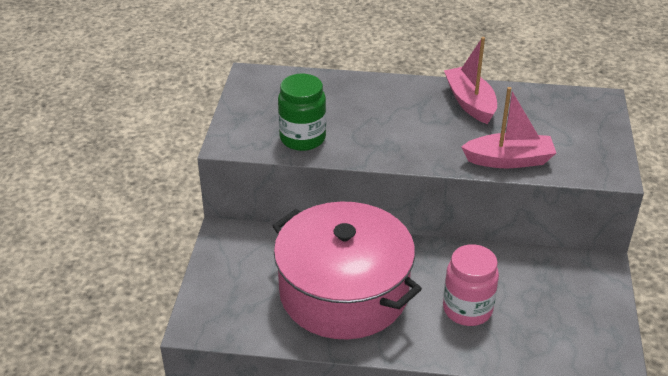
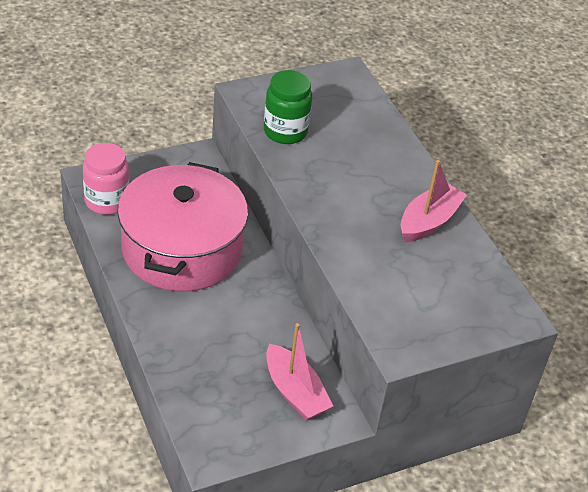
camera: 55 degrees right, 5 degrees up
pink jar [443,244,499,326] -> pink jar moved to [83,143,129,215]
pink boat [461,87,556,168] -> pink boat moved to [266,323,333,421]

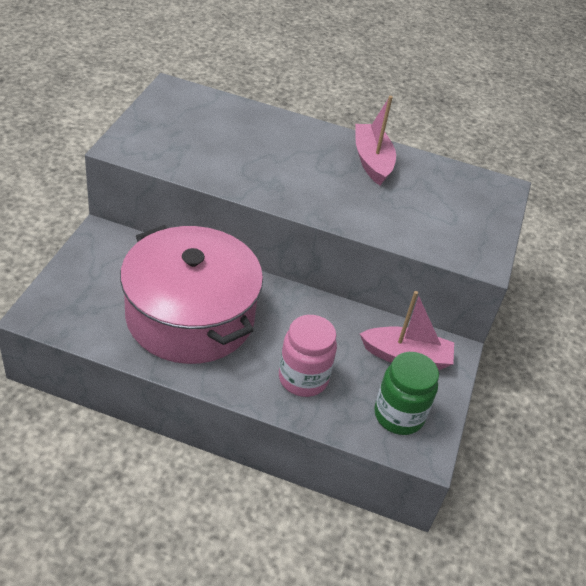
camera: 50 degrees left, 0 degrees up
pink jar [83,143,129,215] -> pink jar moved to [279,315,337,397]
green jar [264,70,312,144] -> green jar moved to [374,352,439,435]

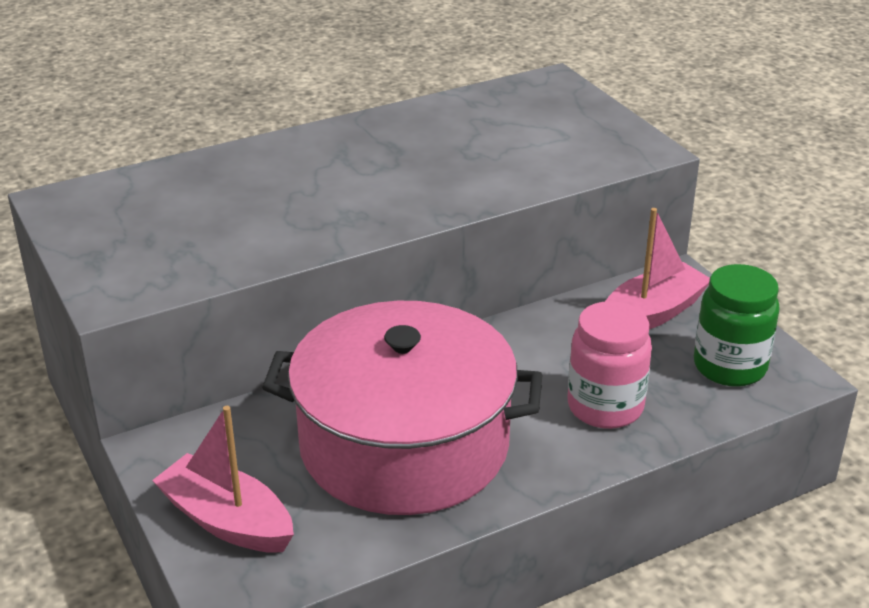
camera: 40 degrees left, 10 degrees down
pink boat [355,96,396,185] -> pink boat moved to [152,406,294,553]

